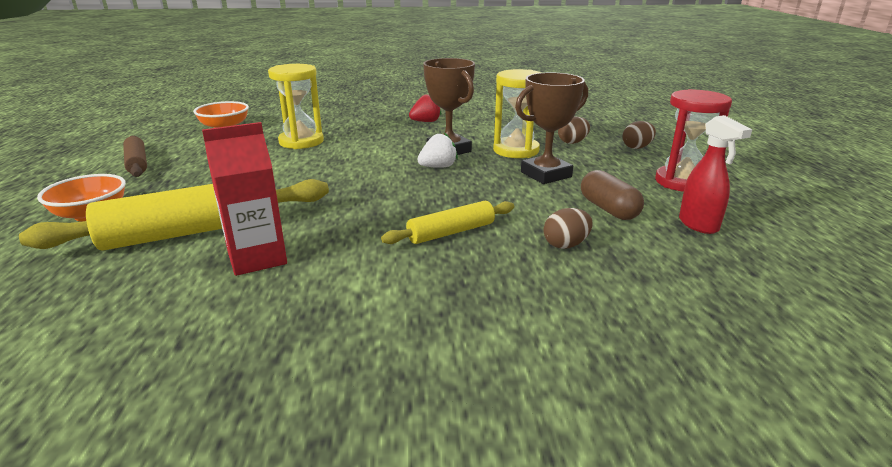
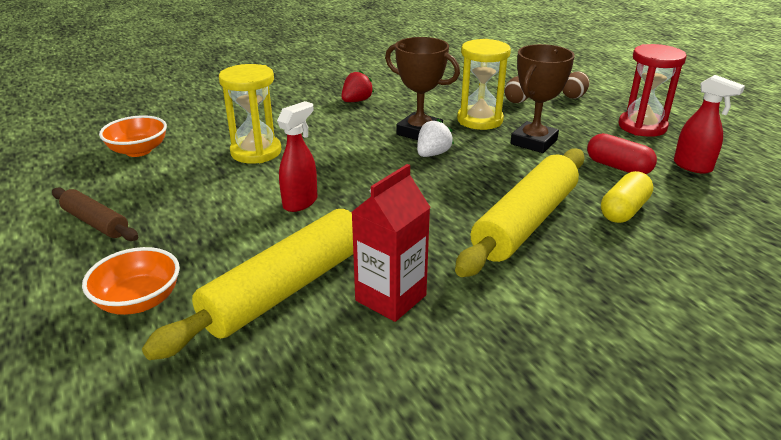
camera: 25 degrees left, 5 degrees up
yellow rolling pin [381,201,514,244] -> yellow rolling pin [455,148,585,277], size x1.86
brown egg [544,208,593,249] -> yellow capsule [601,171,653,223]
brown capsule [581,170,644,220] -> red capsule [587,133,657,174]
none -> red spray bottle [277,101,318,212]

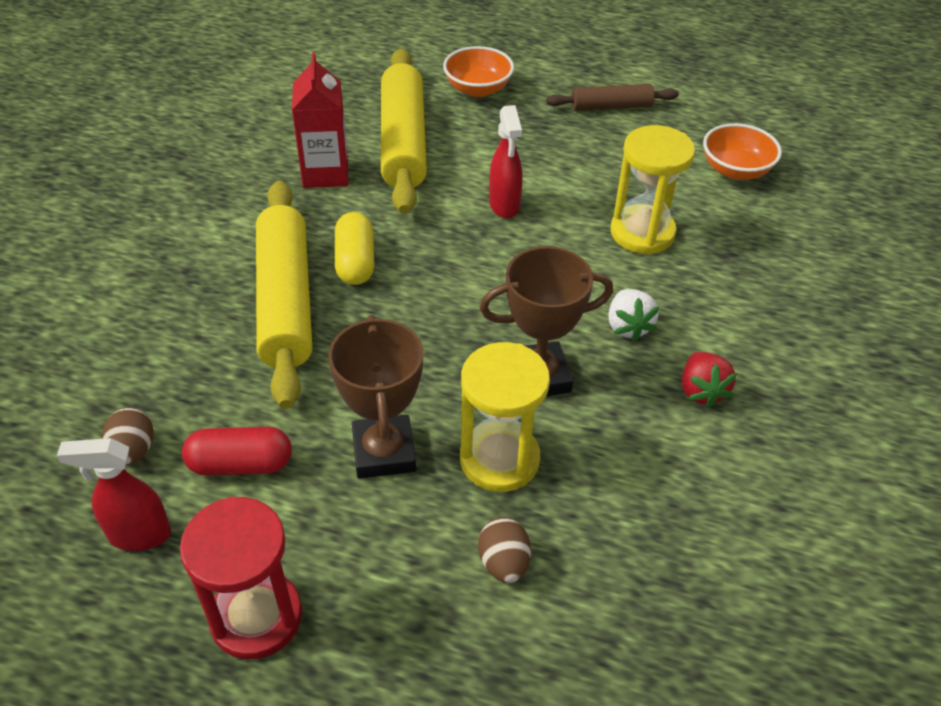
camera: 135 degrees right, 15 degrees up
white strawberry [417,119,454,157] -> white strawberry moved to [608,289,659,342]
brown egg [562,72,589,99] -> brown egg moved to [102,408,154,465]
yellow capsule [601,171,653,223] -> yellow capsule moved to [335,212,374,285]

